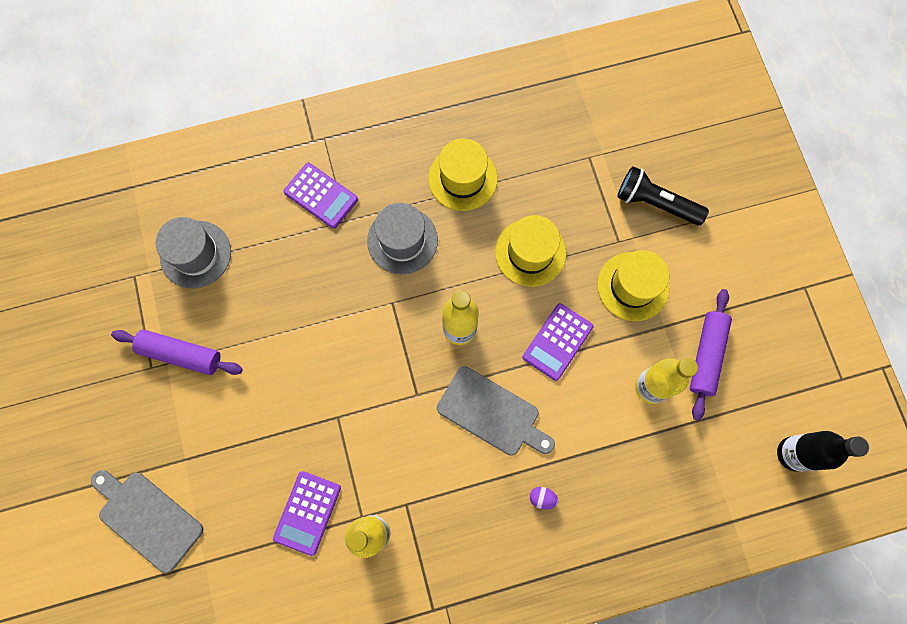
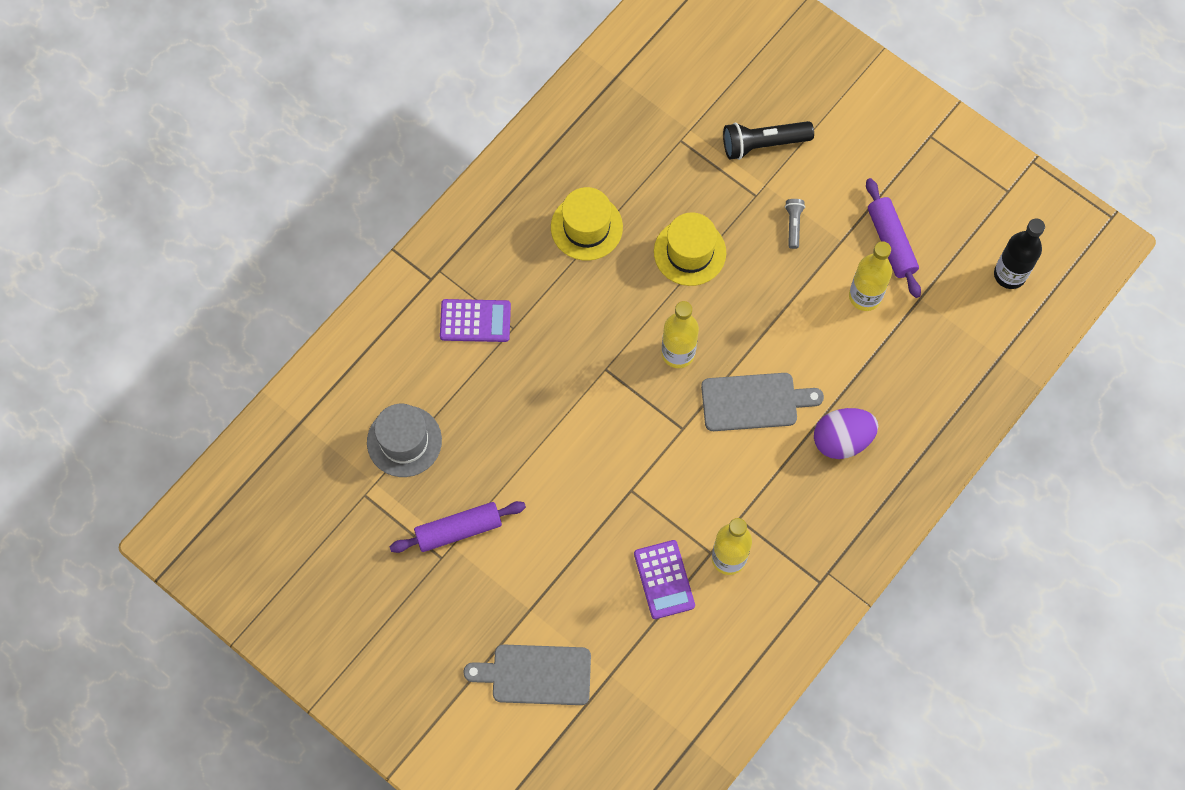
camera: 35 degrees left, 5 degrees down
grey hat [367,203,438,274] -> none
purple calculator [522,303,593,381] -> none
purple egg [530,487,559,510] -> purple egg [814,408,878,459], size x2.32
yellow hat [597,250,669,321] -> grey flashlight [785,199,805,249]

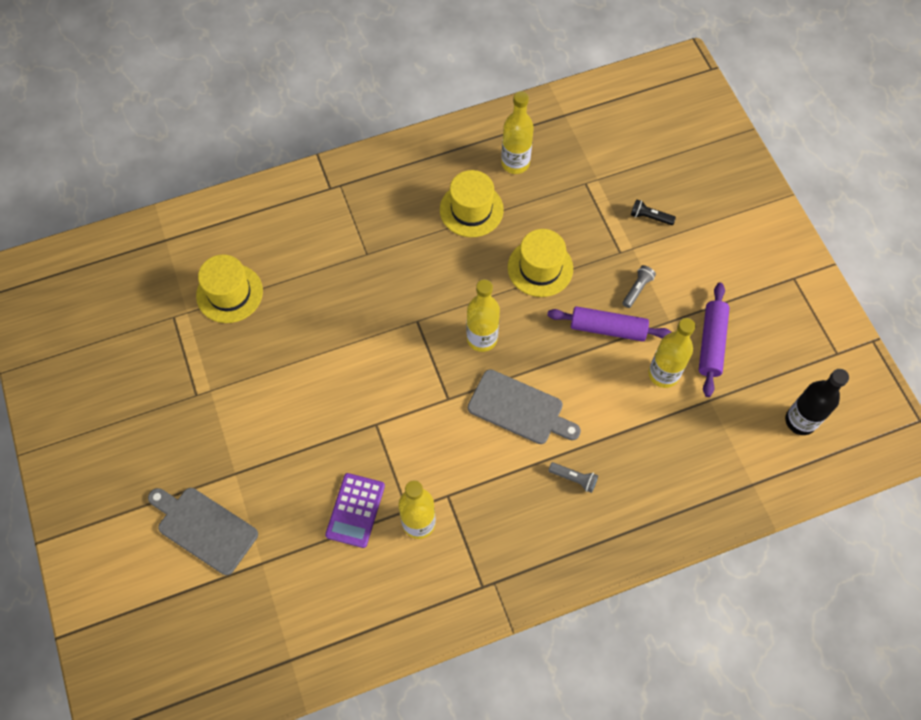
camera: 30 degrees right, 5 degrees down
grey hat [367,404,442,477] -> yellow hat [196,254,263,323]
purple rolling pin [390,501,526,553] -> purple rolling pin moved to [547,306,671,342]
purple calculator [440,299,511,342] -> none
black flashlight [723,121,814,160] -> black flashlight [631,199,676,225], size x0.54
purple egg [814,408,878,459] -> grey flashlight [548,462,598,493]
none -> yellow bottle [501,91,534,174]

